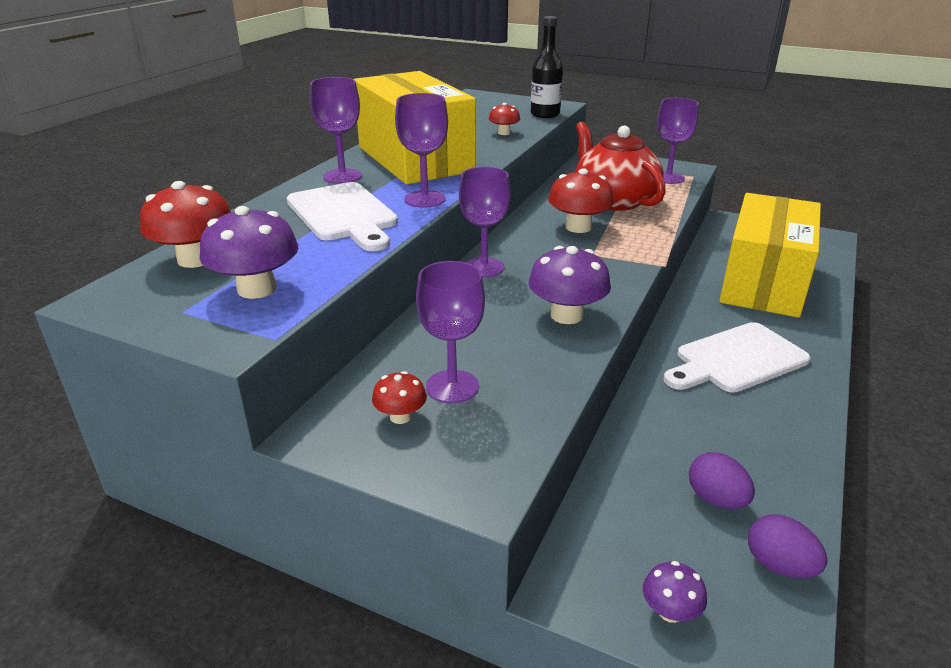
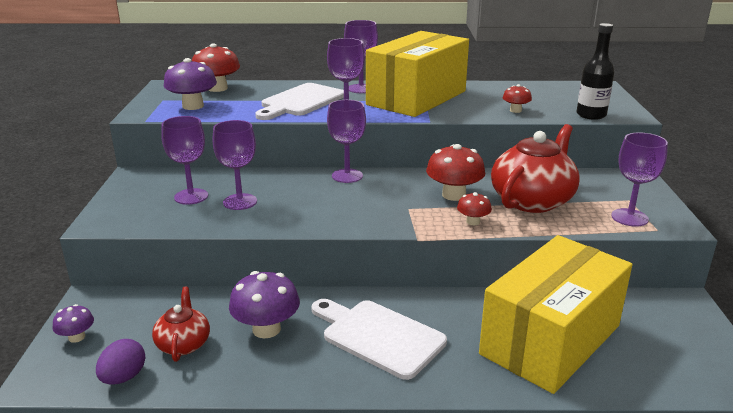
camera: 65 degrees right, 5 degrees down
red mushroom [372,371,427,424] -> red mushroom moved to [457,192,492,225]
purple mushroom [529,246,611,324] -> purple mushroom moved to [229,271,300,338]
purple egg [689,452,755,509] -> red teapot [152,287,210,362]
yellow box [720,193,821,318] -> yellow box turned 45 degrees counterclockwise [479,235,632,394]
none -> purple goblet [213,120,257,210]

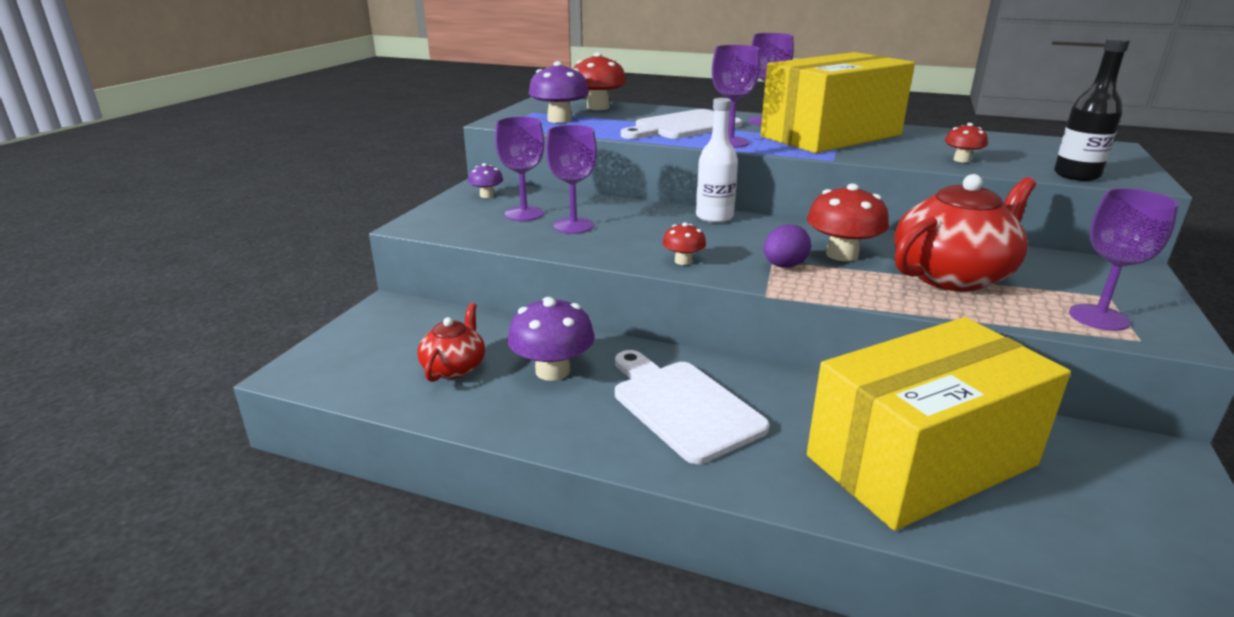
camera: 20 degrees right, 0 degrees up
purple mushroom [53,304,94,343] -> purple mushroom moved to [468,163,503,198]
purple egg [96,339,145,385] -> purple egg moved to [764,224,811,268]
purple goblet [327,100,366,183] -> white bottle [696,98,738,223]
red mushroom [457,192,492,225] -> red mushroom moved to [662,223,706,265]

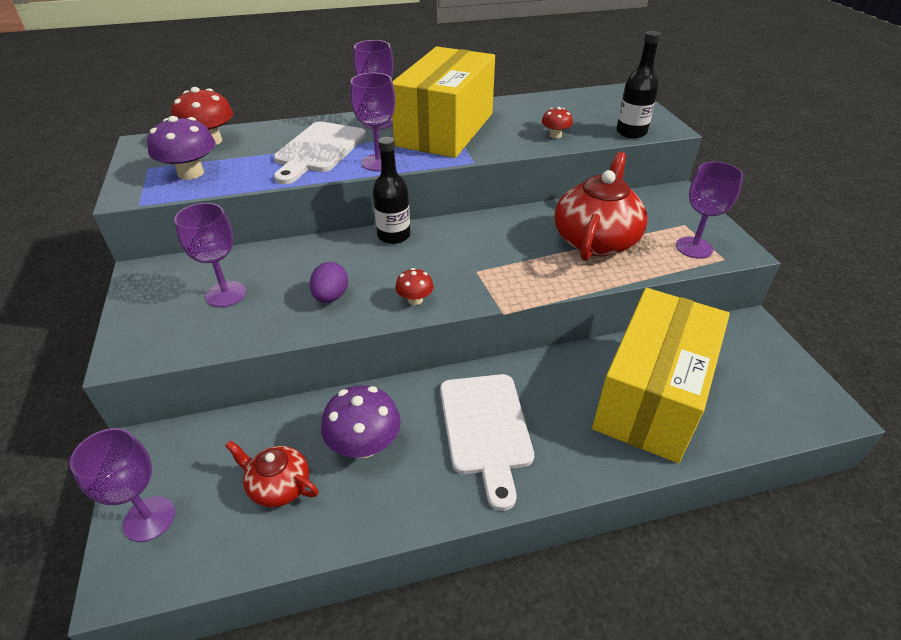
camera: 35 degrees left, 15 degrees up
red teapot [417,303,485,382] -> red teapot turned 45 degrees counterclockwise [226,441,318,507]
purple mushroom [468,163,503,198] -> none
purple goblet [546,125,597,234] -> purple goblet moved to [69,428,175,542]
white cutting board [615,350,770,464] -> white cutting board turned 120 degrees counterclockwise [440,374,534,511]
white bottle [696,98,738,223] -> black bottle [373,137,410,244]
purple egg [764,224,811,268] -> purple egg moved to [310,262,348,303]
red mushroom [807,183,889,261] -> none

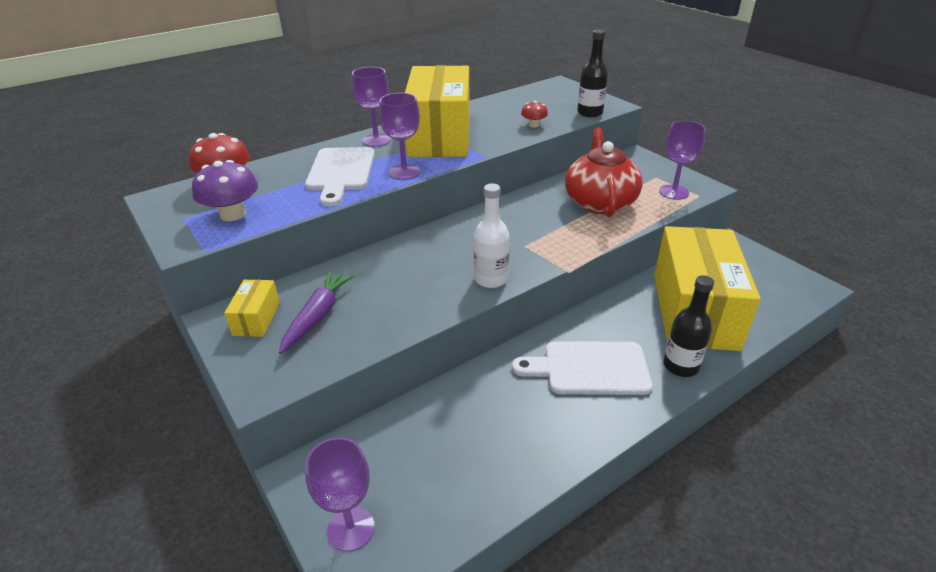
camera: 20 degrees left, 5 degrees down
purple goblet [174,203,246,307] -> purple carrot [279,270,355,354]
red teapot [226,441,318,507] -> none
purple egg [310,262,348,303] -> none
purple mushroom [321,385,401,458] -> none
black bottle [373,137,410,244] -> black bottle moved to [663,275,714,377]
red mushroom [395,268,434,305] -> white bottle [474,183,509,288]
white cutting board [440,374,534,511] -> white cutting board turned 120 degrees clockwise [512,341,652,395]
none -> yellow box [224,280,280,337]

